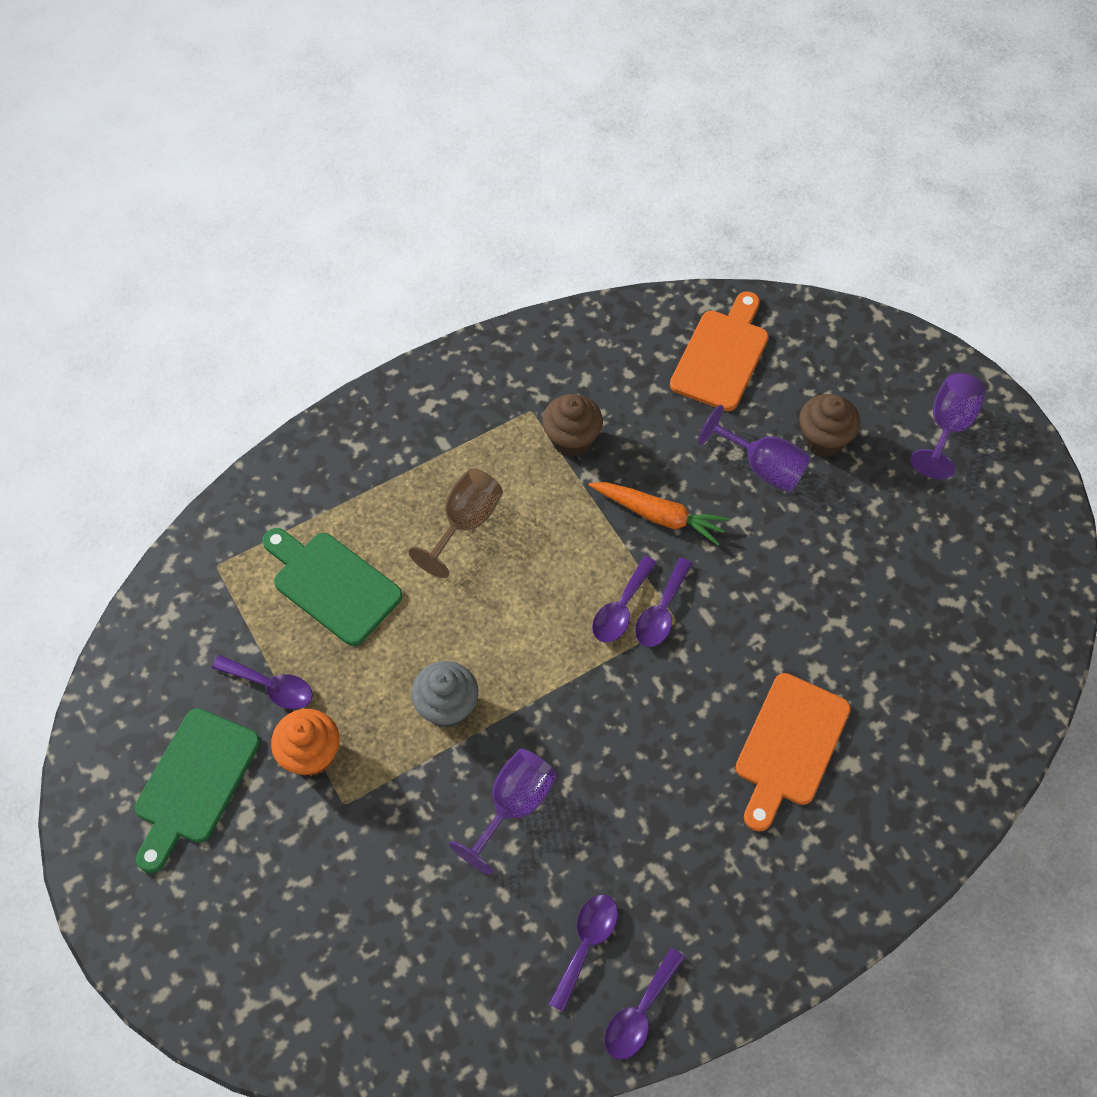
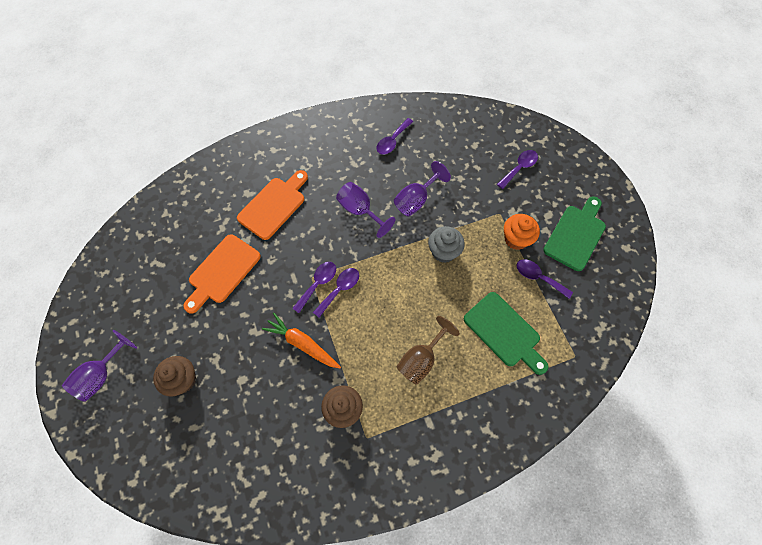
camera: 170 degrees left, 5 degrees up
purple spoon [604,948,685,1059] -> purple spoon moved to [497,150,538,189]
orange cutting board [670,291,769,411] -> orange cutting board moved to [183,234,261,313]
purple goblet [698,405,811,492] -> purple goblet moved to [336,182,396,238]

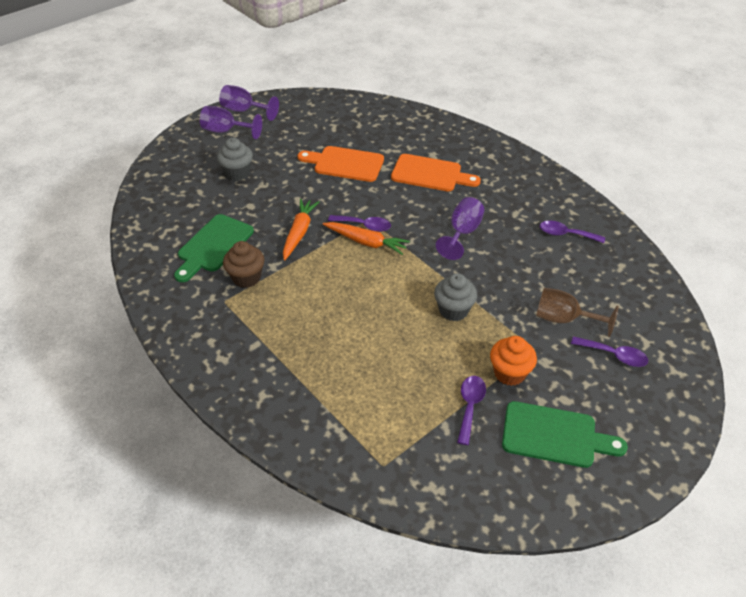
camera: 70 degrees right, 20 degrees down
brown cupcake [153,356,196,397] -> grey cupcake [217,138,253,181]
purple spoon [313,268,359,318] -> orange carrot [323,222,410,255]
purple goblet [394,161,451,216] -> purple goblet moved to [219,85,279,121]
brown goblet [396,316,460,385] -> brown goblet moved to [536,288,619,337]
green cutting board [464,292,549,375] -> green cutting board moved to [174,214,254,282]

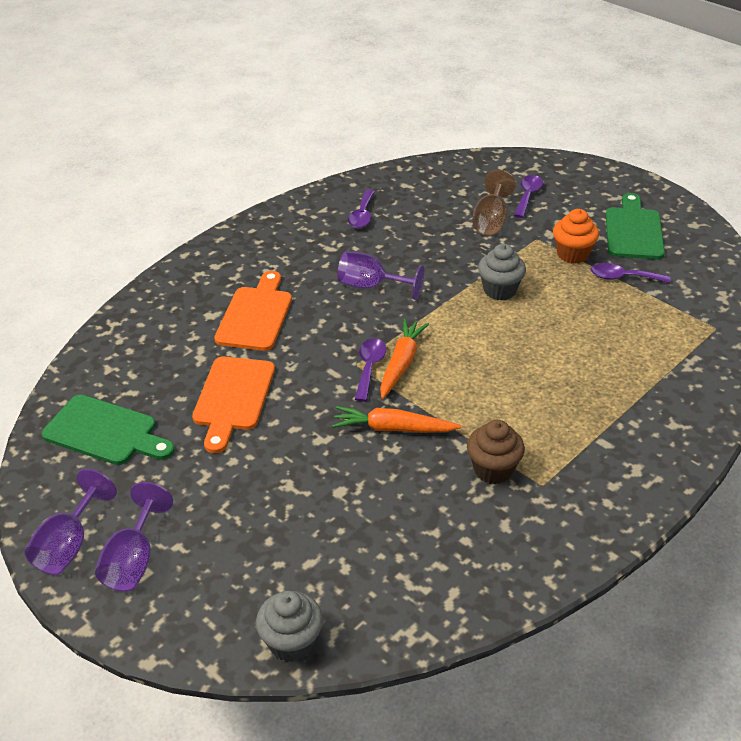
camera: 95 degrees left, 5 degrees down
green cutting board [174,214,254,282] -> green cutting board moved to [42,395,174,465]
grey cupcake [217,138,253,181] -> grey cupcake moved to [256,591,323,662]

